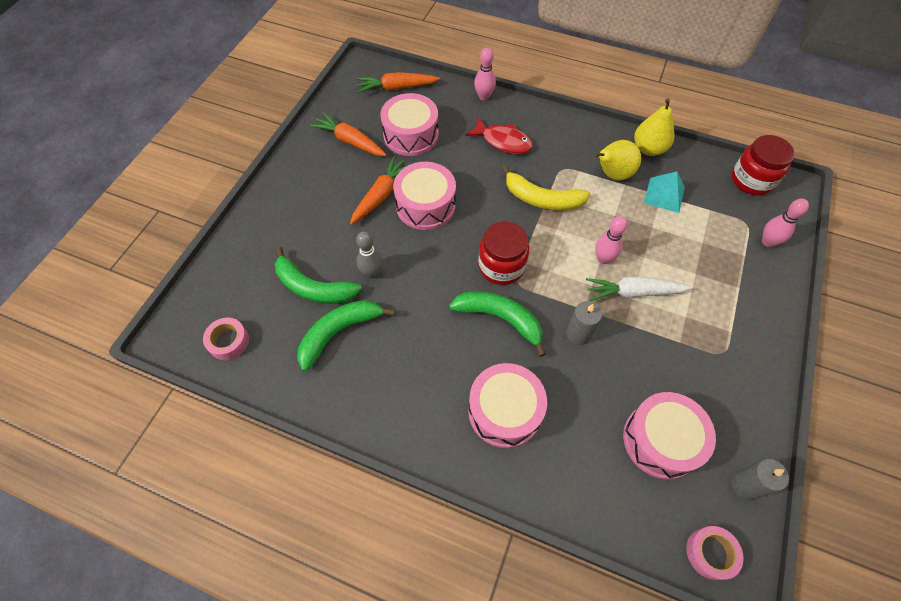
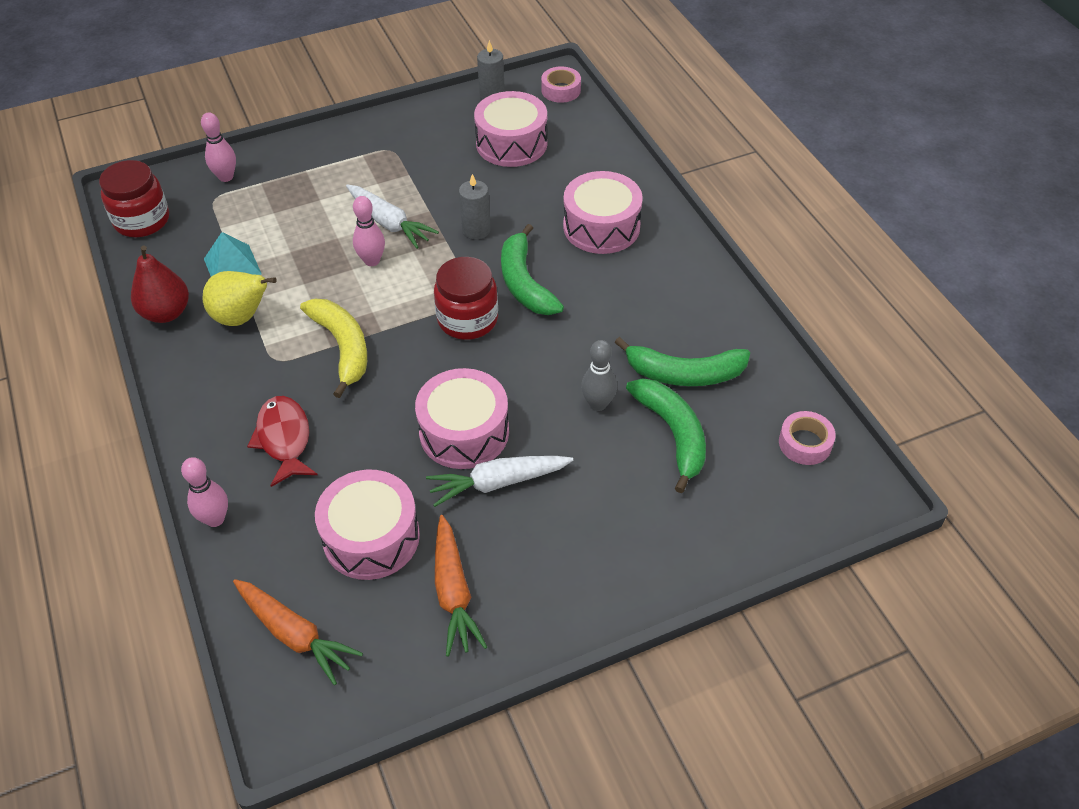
camera: 135 degrees left, 10 degrees down
orange carrot [350,156,406,225] -> white carrot [426,456,573,507]
yellow pear [634,98,675,156] -> red pear [131,245,189,323]

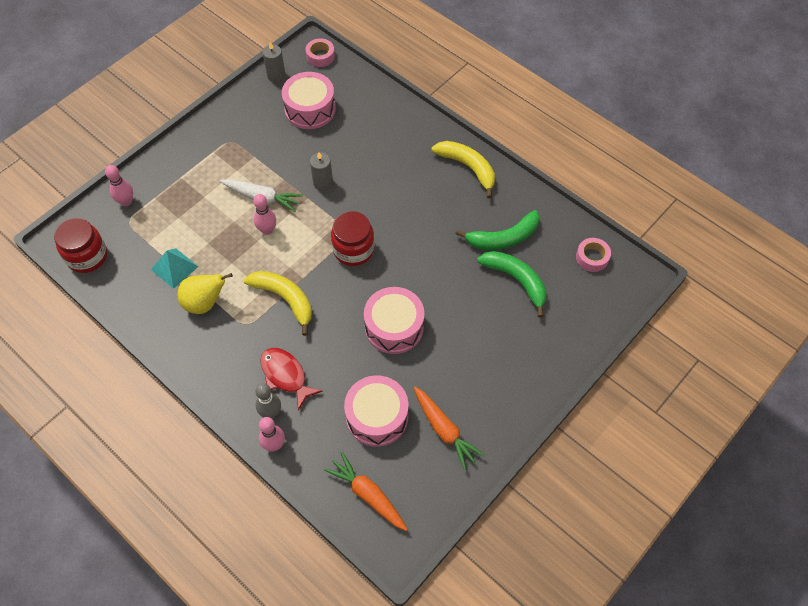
camera: 25 degrees left, 10 degrees up
red pear [131,245,189,323] -> none
orange carrot [233,579,363,685] -> orange carrot turned 150 degrees counterclockwise [324,452,408,531]
white carrot [426,456,573,507] -> none
green banana [501,224,564,315] -> none
pink drum [563,171,643,254] -> none
grey bowling pin [581,340,617,411] -> grey bowling pin moved to [255,383,281,418]
none -> yellow banana [432,141,495,198]

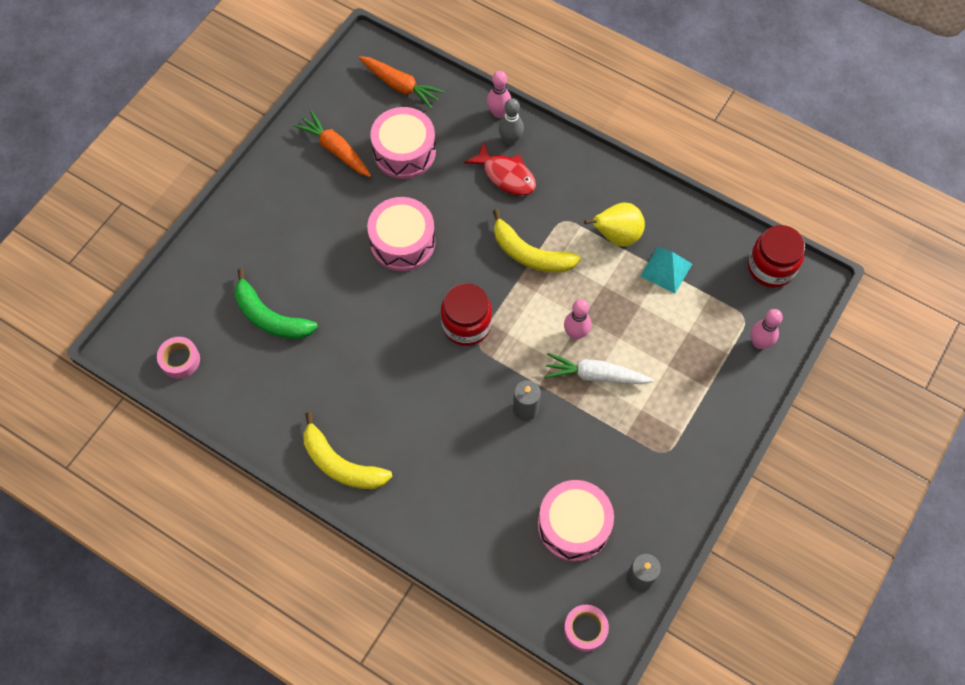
camera: 170 degrees right, 5 degrees up
green banana [455,210,540,250] -> none

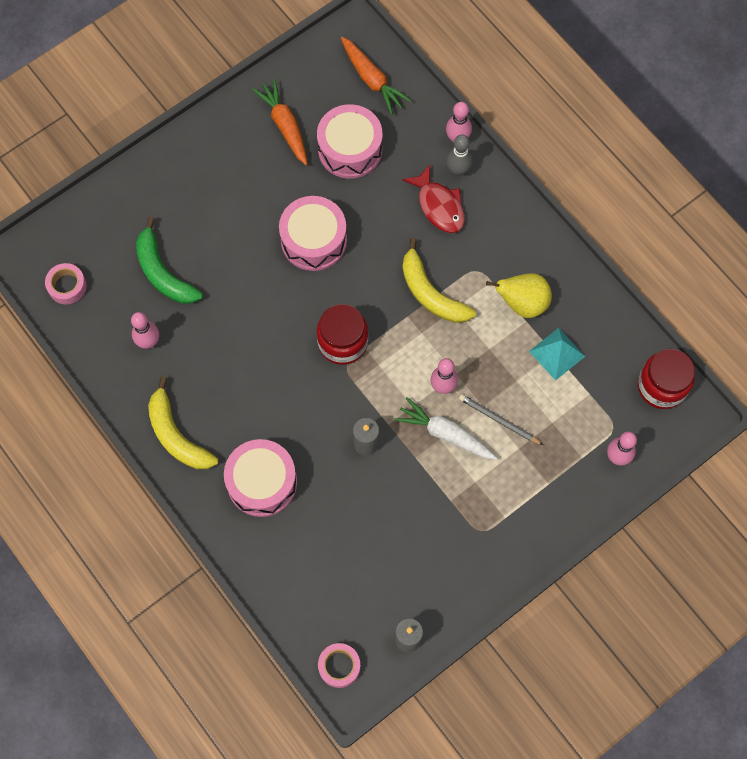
camera: 20 degrees right, 5 degrees up
pink drum [538,480,614,562] -> pink drum moved to [224,439,297,517]
none -> pink bowling pin [131,312,159,349]
none -> grey pencil [459,394,543,445]

